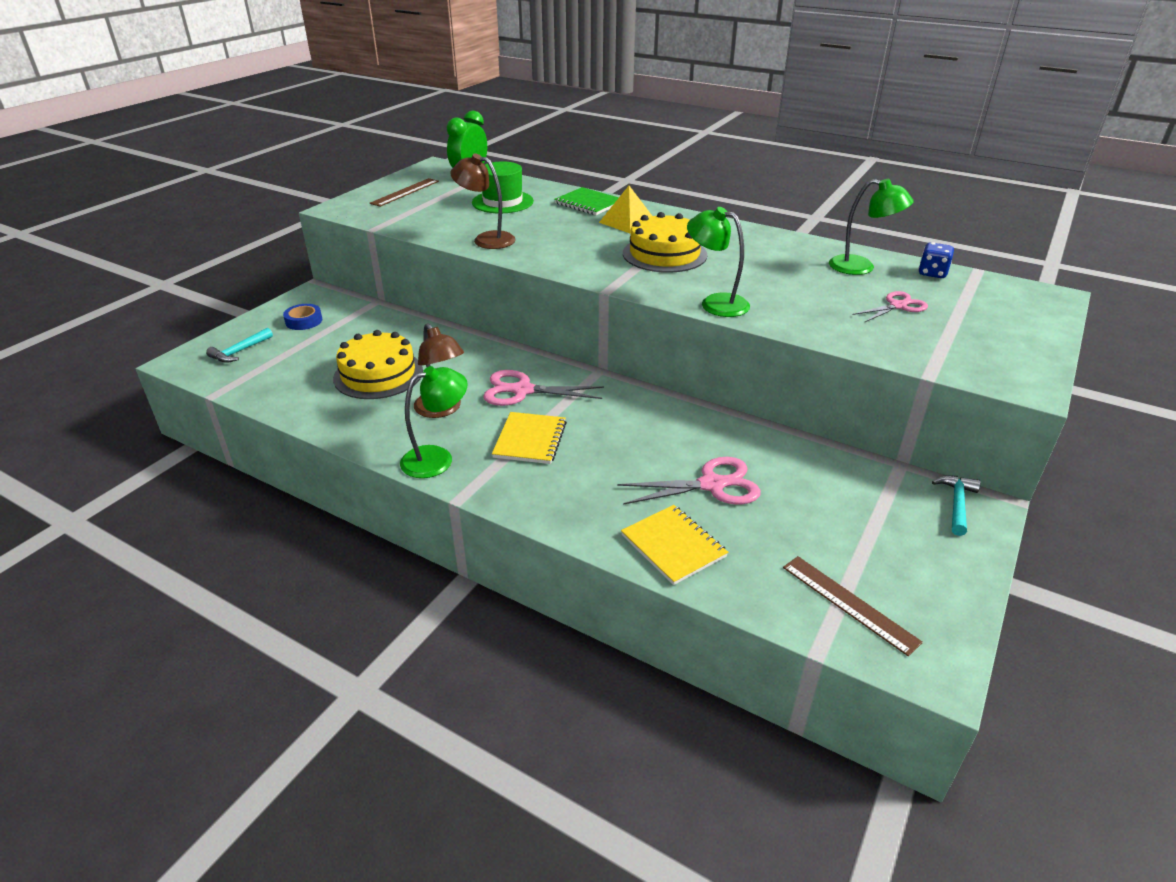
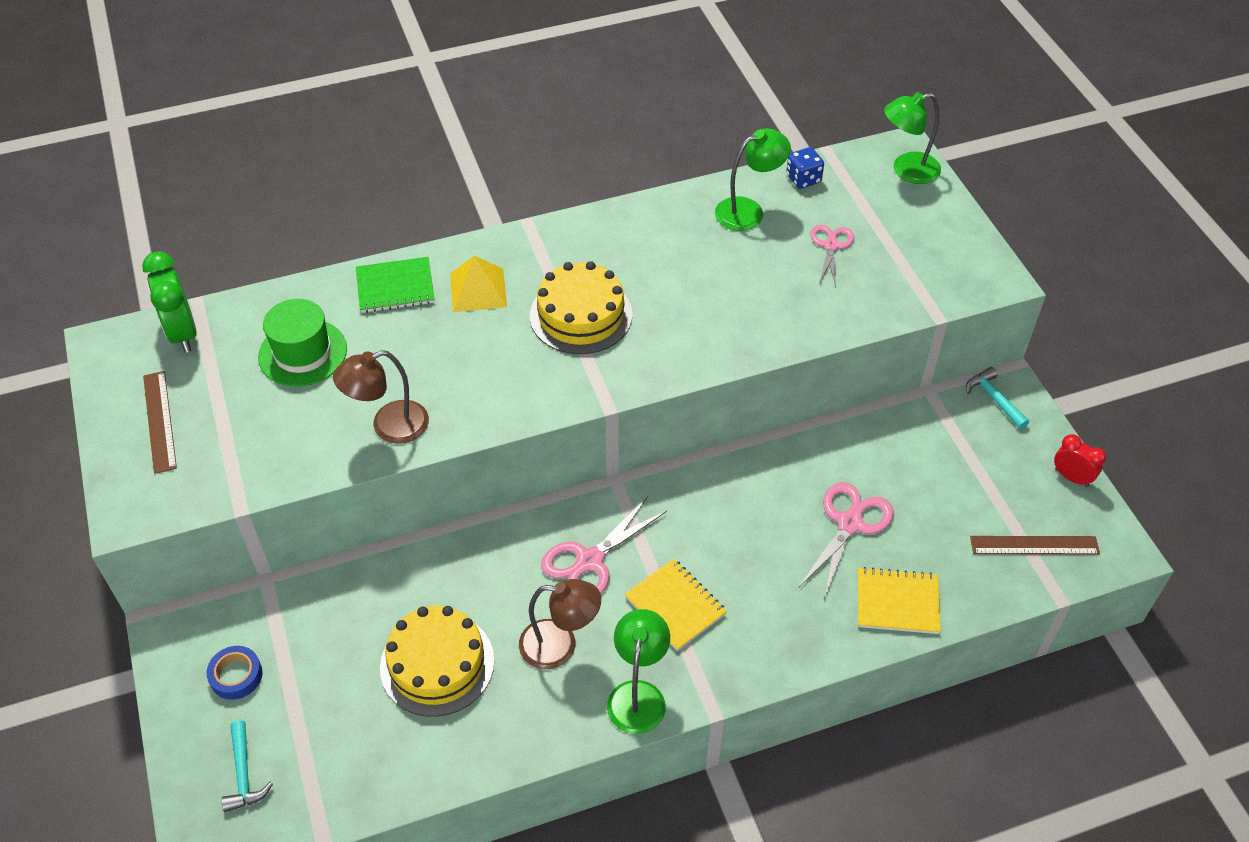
camera: 50 degrees left, 15 degrees up
green lamp [687,207,750,317] -> green lamp moved to [884,92,941,184]
none -> red clock [1054,434,1106,487]

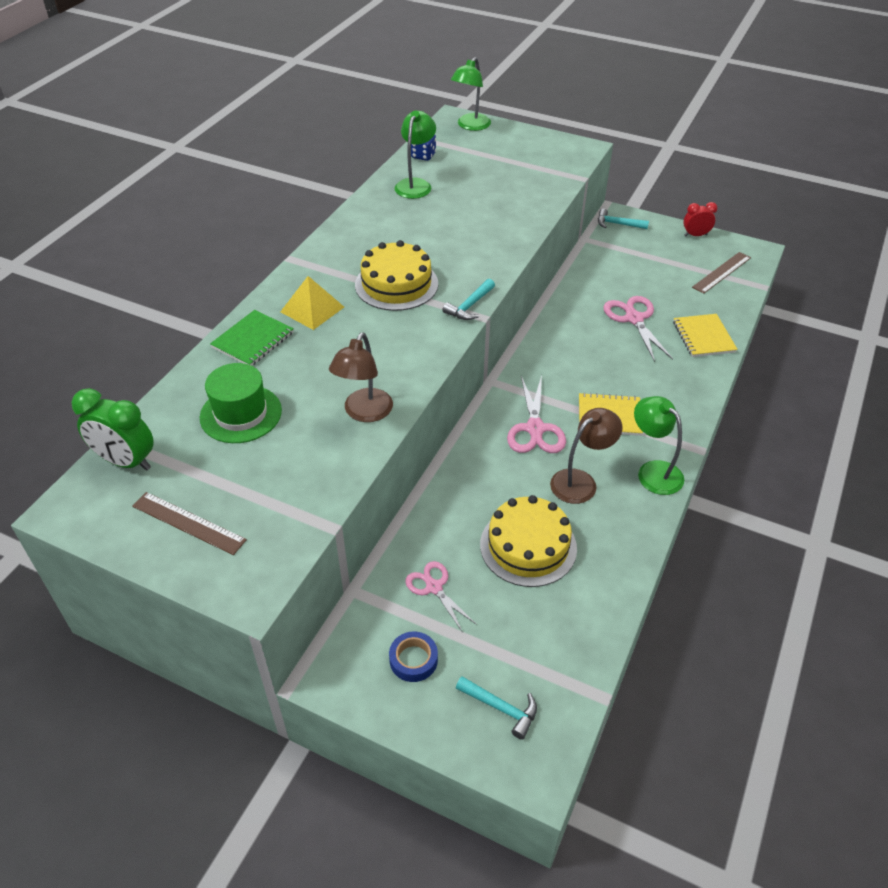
camera: 45 degrees left, 5 degrees down
pink scissors [810,225,854,286] -> pink scissors moved to [405,561,477,633]
yellow notebook [858,567,941,634] -> yellow notebook turned 60 degrees counterclockwise [673,314,738,357]
none -> turquoise hammer [443,279,495,320]

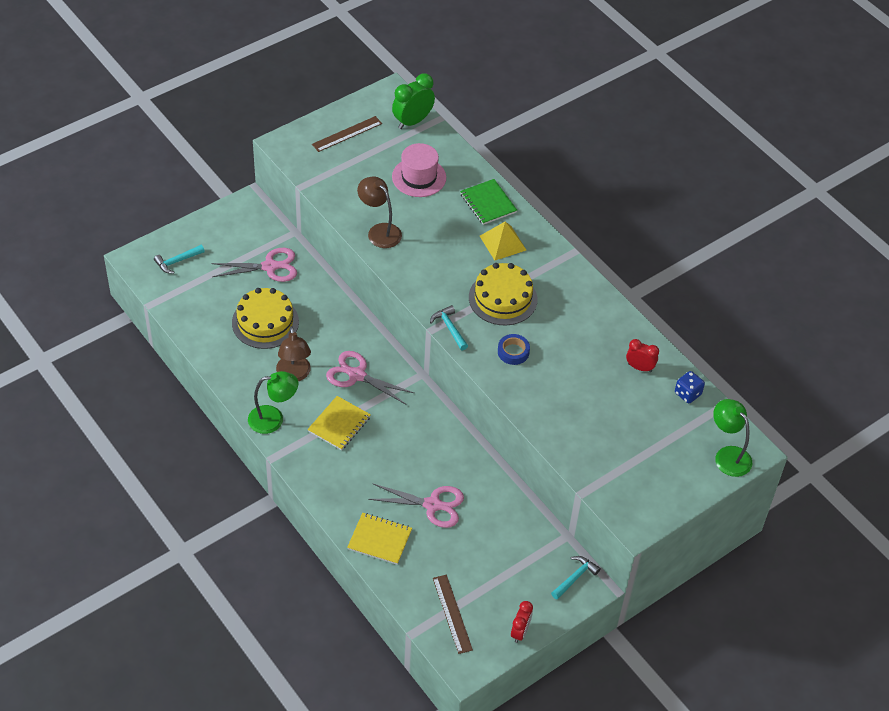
camera: 115 degrees right, 5 degrees up
green hat [200,363,282,443] -> pink hat [392,143,446,197]
blue tape [389,631,438,682] -> blue tape moved to [498,334,530,365]
green lamp [395,111,436,199] -> red clock [626,339,659,372]
pink scissors [405,561,477,633] -> pink scissors [211,248,297,282], size x1.52

